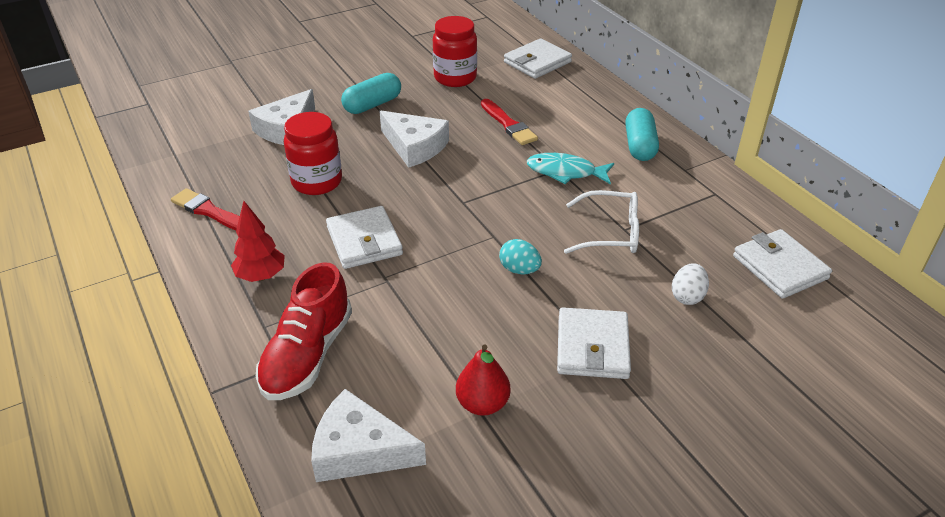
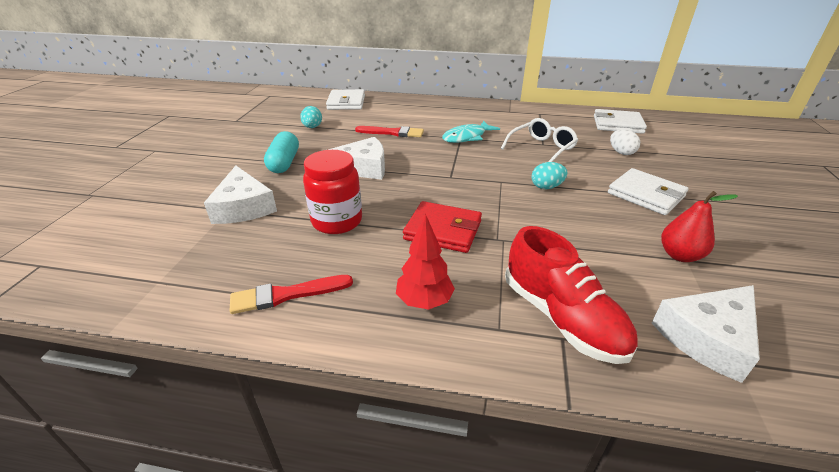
camera: 50 degrees left, 5 degrees down
white wallet [326,206,403,269] -> red wallet [403,201,482,253]
red jar [433,16,477,87] -> turquoise egg [300,106,322,128]
turquoise capsule [625,108,659,161] -> none

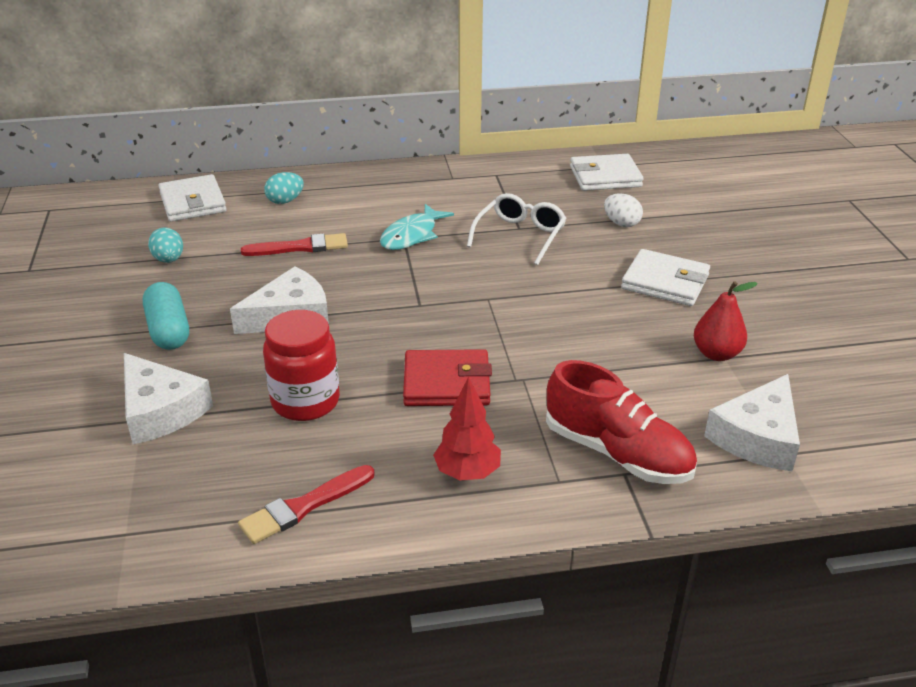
camera: 20 degrees left, 0 degrees up
turquoise egg [532,162,567,189] -> turquoise egg moved to [264,172,304,204]

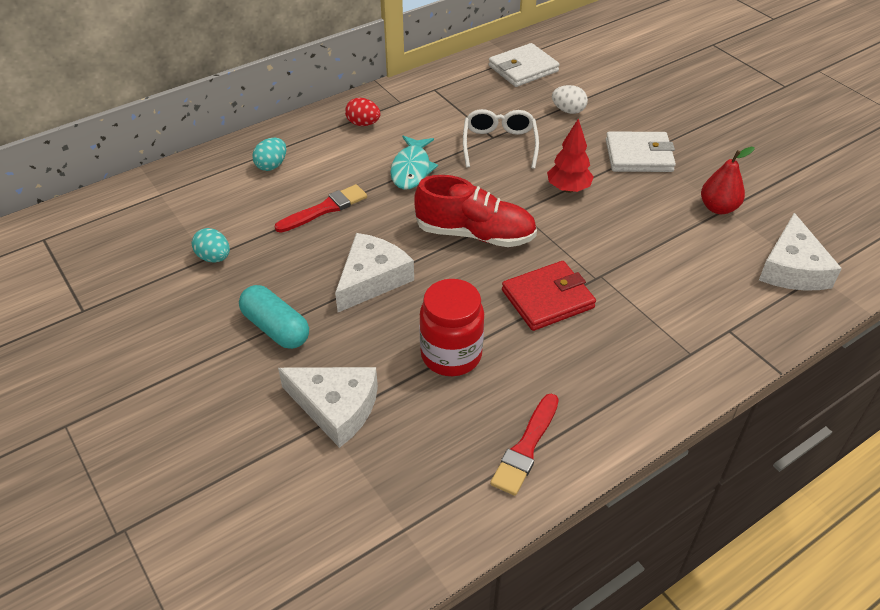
camera: 25 degrees left, 10 degrees up
white wallet [158,174,227,222] -> none
red tree [433,376,501,480] -> red tree moved to [547,119,594,193]
red shoe [546,360,697,484] -> red shoe moved to [414,175,537,247]
none -> red egg [345,98,381,126]

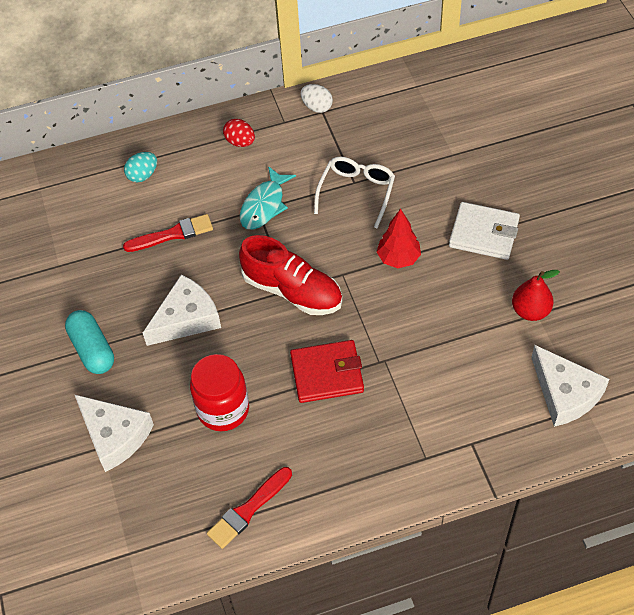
camera: 20 degrees right, 10 degrees up
turquoise egg [192,228,230,262] -> none
white wallet [489,43,560,87] -> none
white egg [552,85,588,114] -> white egg moved to [301,84,333,113]
white cheese [759,213,842,290] -> white cheese turned 60 degrees counterclockwise [531,345,609,427]

